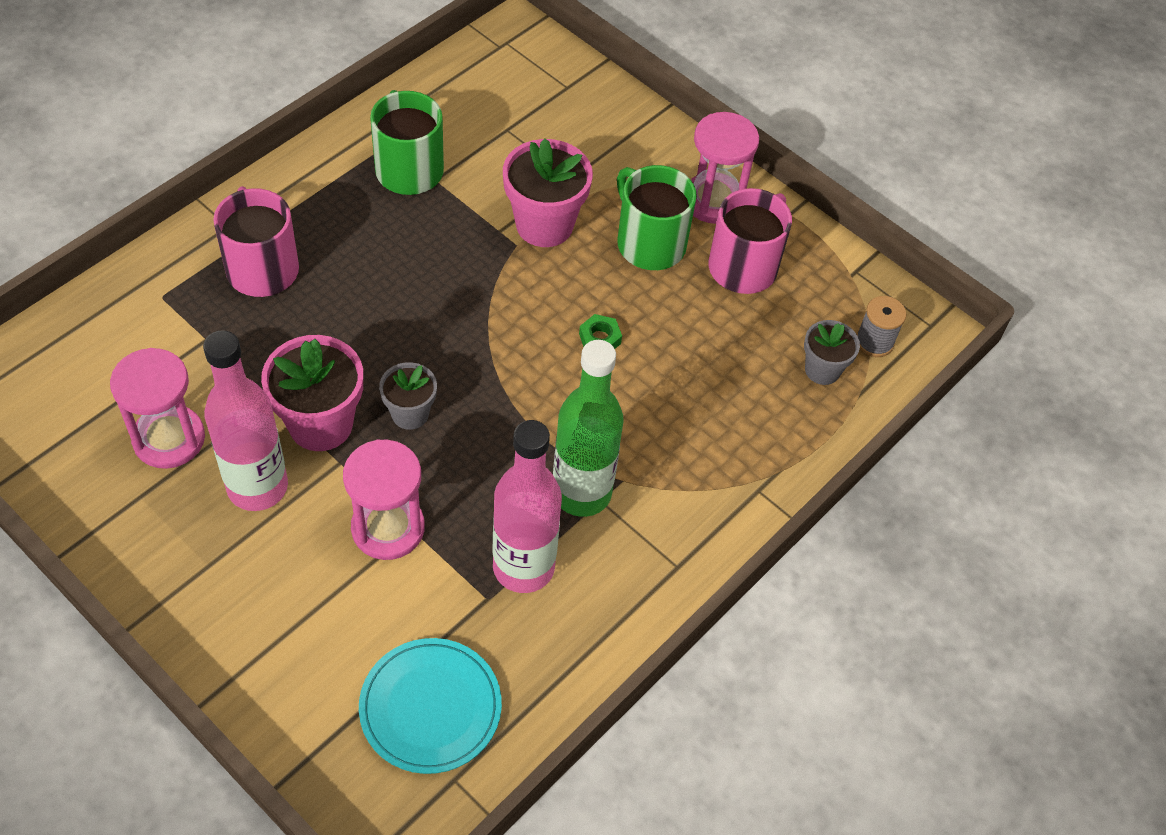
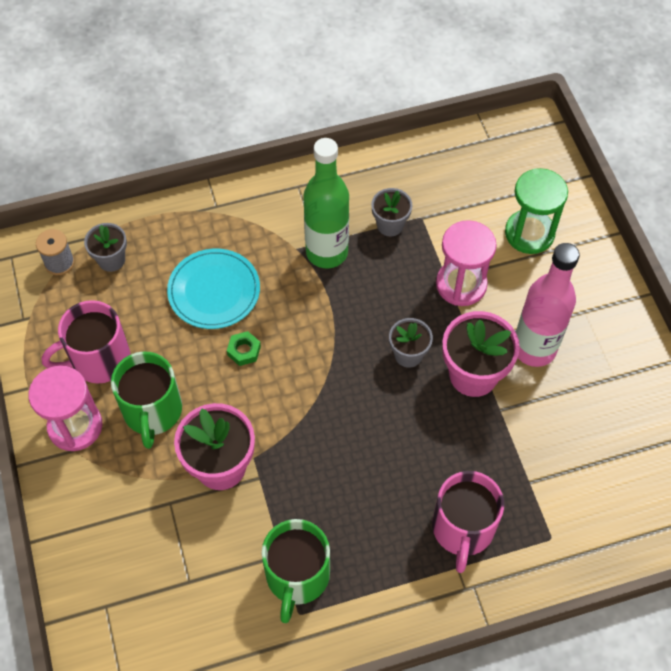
camera: 145 degrees left, 5 degrees up
pink hourglass [110,348,205,469] -> none
turquoise plate [359,638,502,774] -> turquoise plate moved to [167,249,260,329]
pink bottle [493,420,562,593] -> grey flower pot [371,188,412,236]
none -> green hourglass [505,168,568,254]

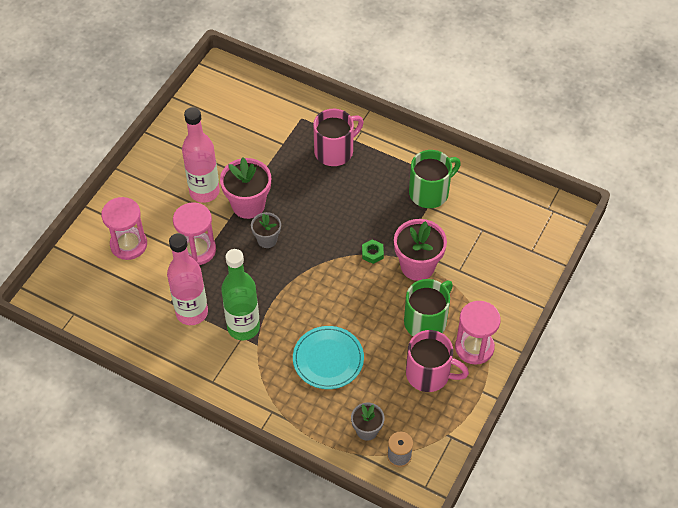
camera: 135 degrees left, 5 degrees down
green nut [227,331,261,366] -> green nut moved to [362,239,384,264]
grey flower pot [371,188,412,236] -> pink bottle [167,233,208,325]
green hourglass [505,168,568,254] -> pink hourglass [101,197,147,260]

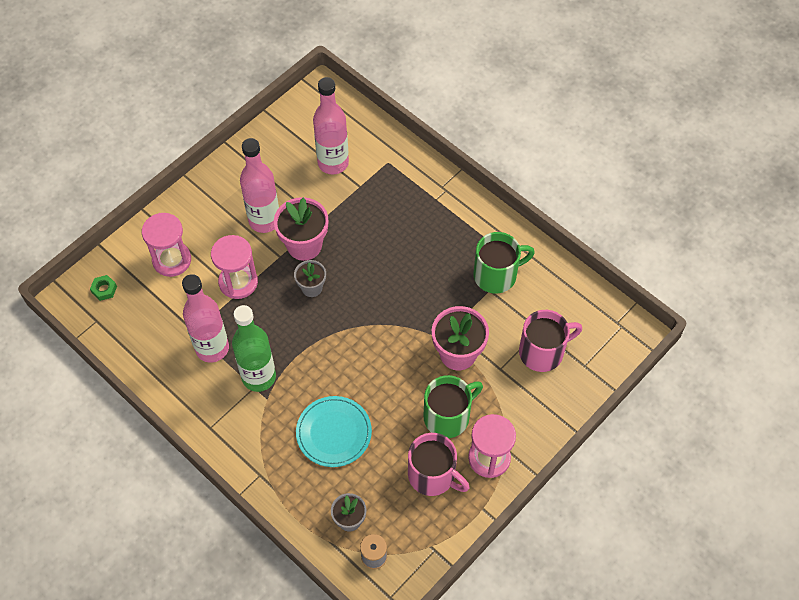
camera: 15 degrees right, 5 degrees up
pink mug [313,109,364,166] -> pink mug moved to [519,310,582,372]
green nut [362,239,384,264] -> green nut moved to [90,275,117,301]
none -> pink bottle [313,77,349,175]

